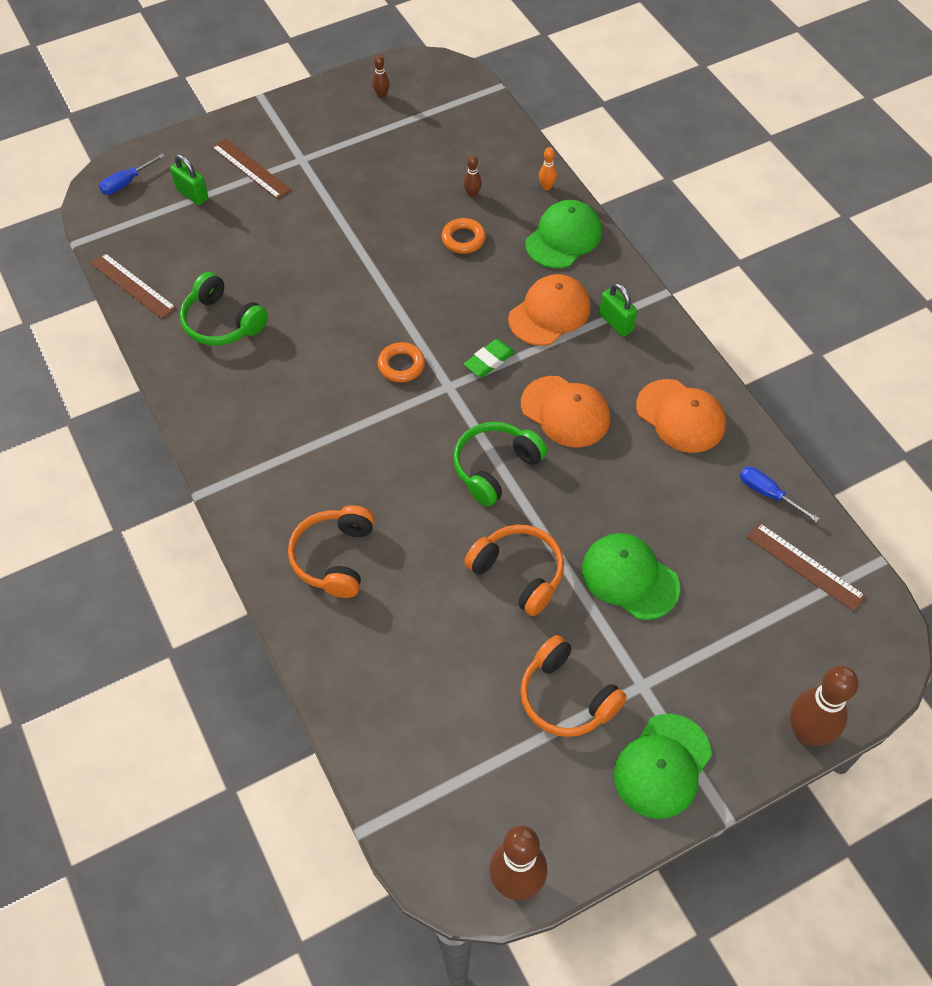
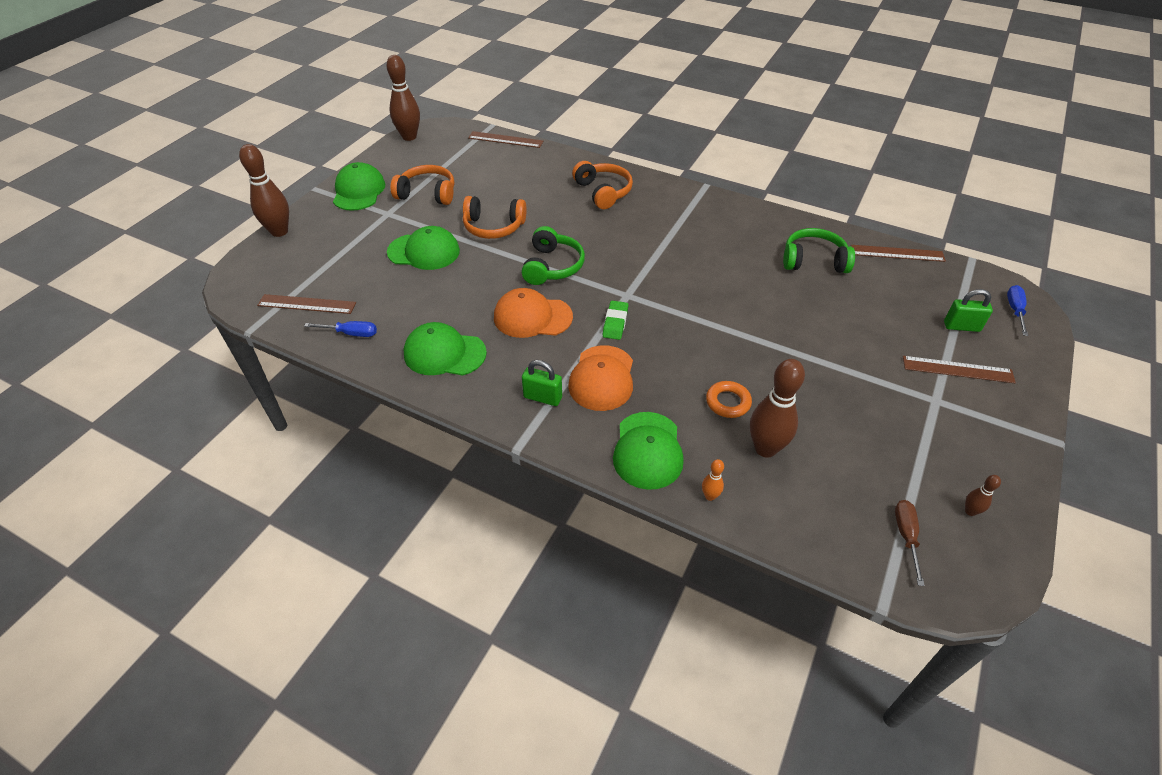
camera: 145 degrees right, 10 degrees down
orange ring [378,342,425,383] -> none
brown bowling pin [464,155,482,198] -> brown bowling pin [750,359,805,458], size x2.22
orange cap [636,379,726,453] -> green cap [404,322,487,376]
none -> brown ruler [468,131,543,148]
none -> brown screwdriver [895,500,925,586]

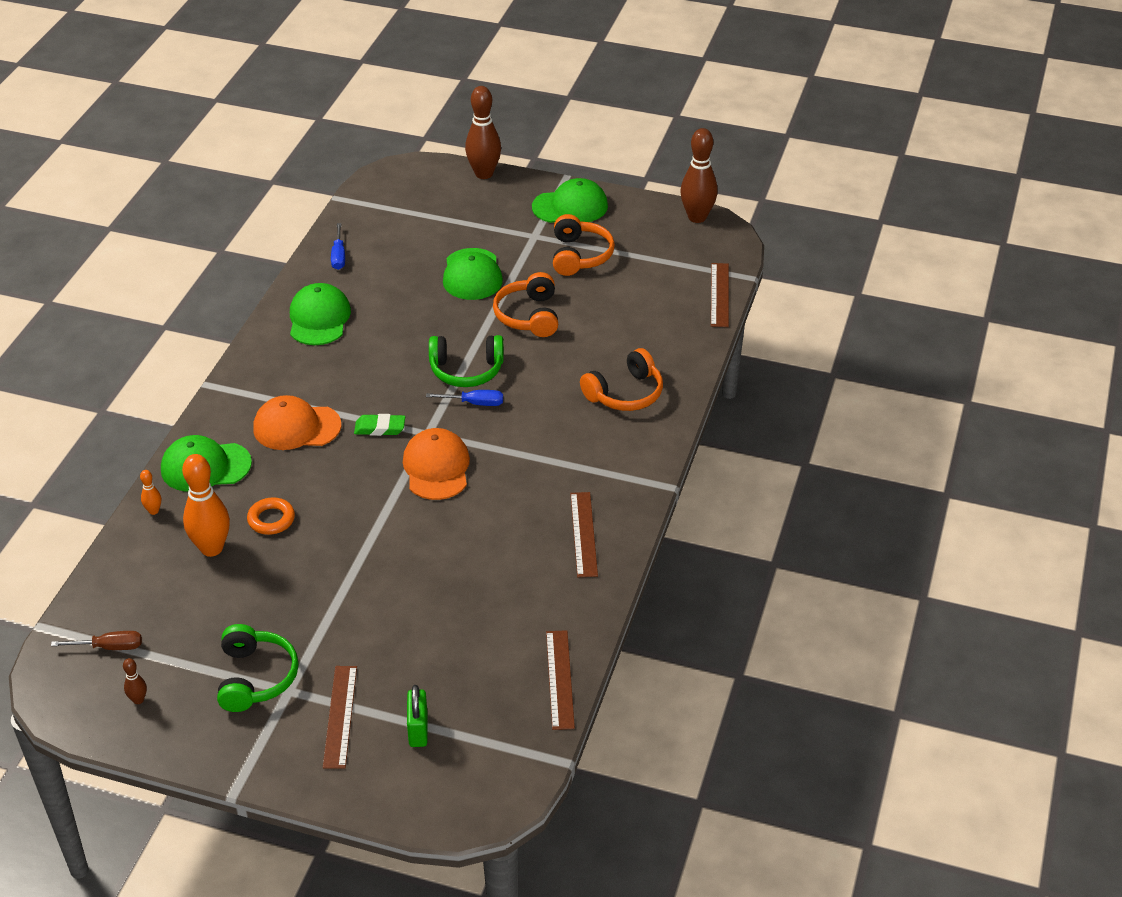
camera: 80 degrees right, 5 degrees down
brown ruler [257,294,356,314] -> brown ruler moved to [570,492,598,577]
orange cap [494,288,573,338] -> orange cap moved to [403,428,470,500]
green padlock [522,360,562,406] -> none
brown bowling pin [750,359,805,458] -> orange bowling pin [182,454,230,557]
green headphones [783,228,855,273] -> green headphones moved to [217,624,299,712]
blue screwdriver [1007,285,1028,336] -> blue screwdriver moved to [426,390,503,406]

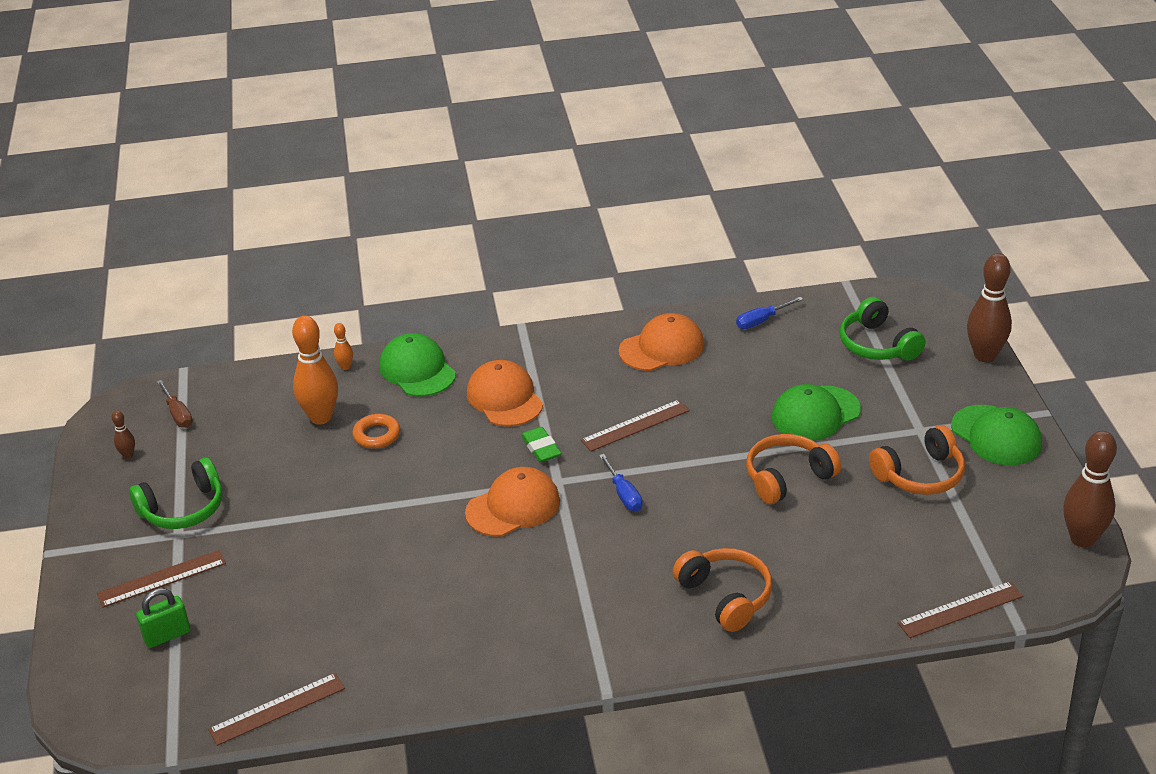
camera: 65 degrees right, 5 degrees down
green cap [290,283,351,345] -> orange cap [619,313,705,371]
green headphones [429,335,504,387] -> green headphones moved to [840,297,926,360]
brown ruler [570,492,598,577] -> brown ruler moved to [581,400,690,452]
orange headphones [580,348,663,411] -> orange headphones turned 150 degrees counterclockwise [673,548,772,632]

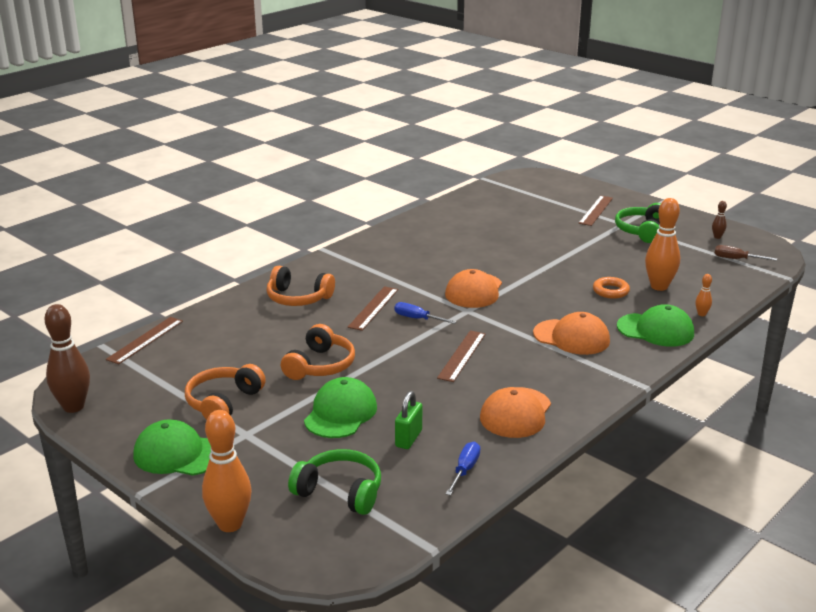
camera: 140 degrees right, 10 degrees down
green padlock [136,588,190,648] -> green padlock moved to [395,391,422,449]
brown ruler [208,673,345,746] -> brown ruler moved to [348,286,398,331]
green eraser [521,427,561,462] -> none
brown bowling pin [967,253,1012,362] -> orange bowling pin [202,410,252,532]

